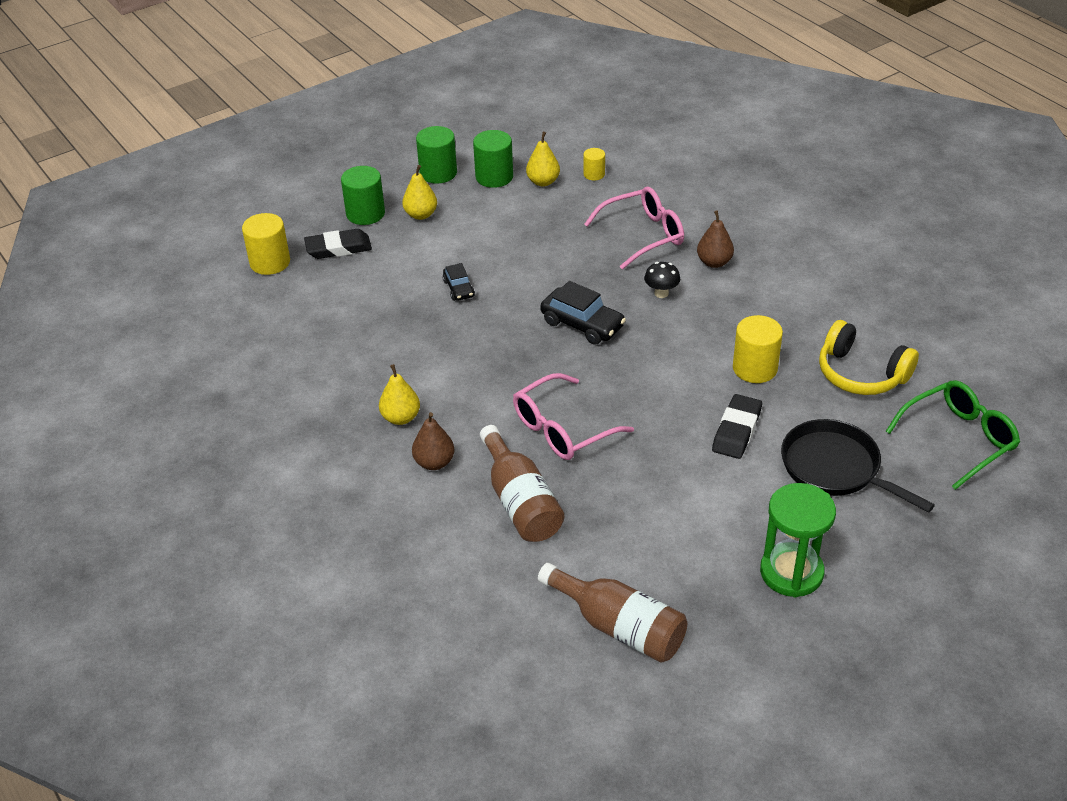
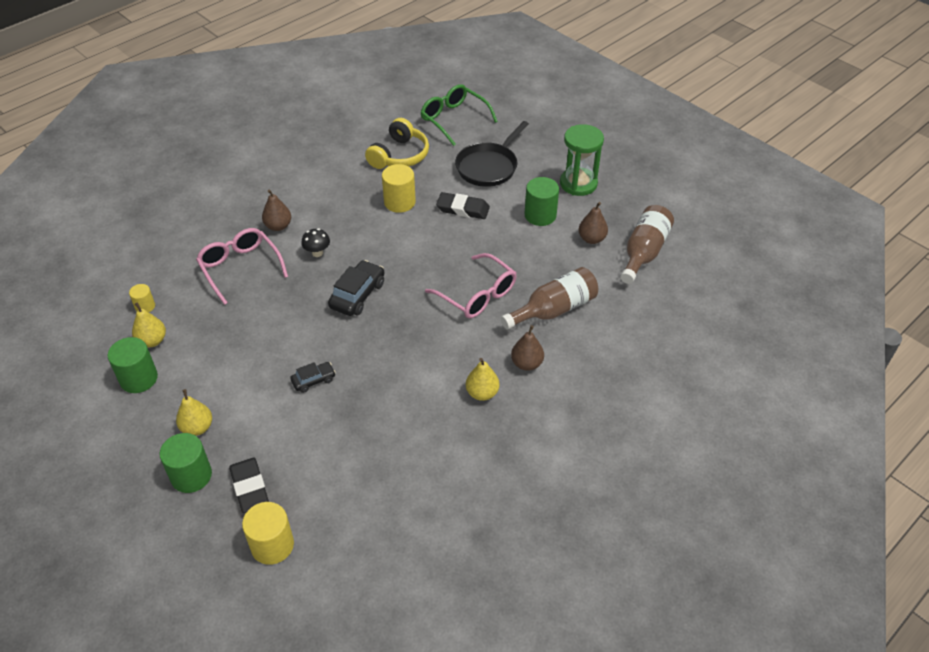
camera: 100 degrees left, 5 degrees up
green cylinder [416,126,457,184] -> green cylinder moved to [525,177,559,226]
none -> brown pear [579,202,608,244]

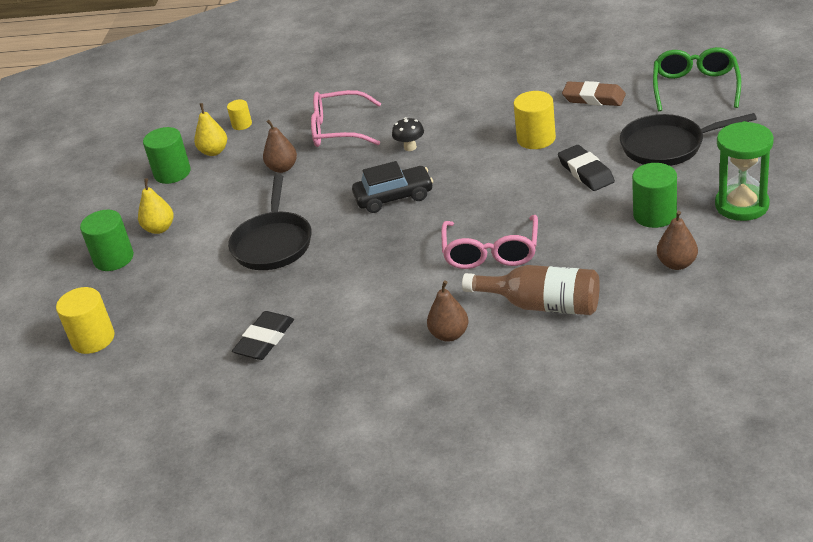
camera: 55 degrees right, 10 degrees down
pink glasses [196,228,288,305] -> pink glasses turned 105 degrees counterclockwise [311,90,381,147]
black eraser [229,458,269,513] -> black eraser moved to [232,311,294,360]
brown pear [262,190,291,231] -> brown pear moved to [263,120,297,173]
black car [290,362,336,393] -> black pan [228,174,312,270]
yellow headphones [365,118,429,169] -> brown eraser [562,81,626,106]
yellow pear [466,358,500,401] -> none
brown bottle [620,205,674,284] -> none

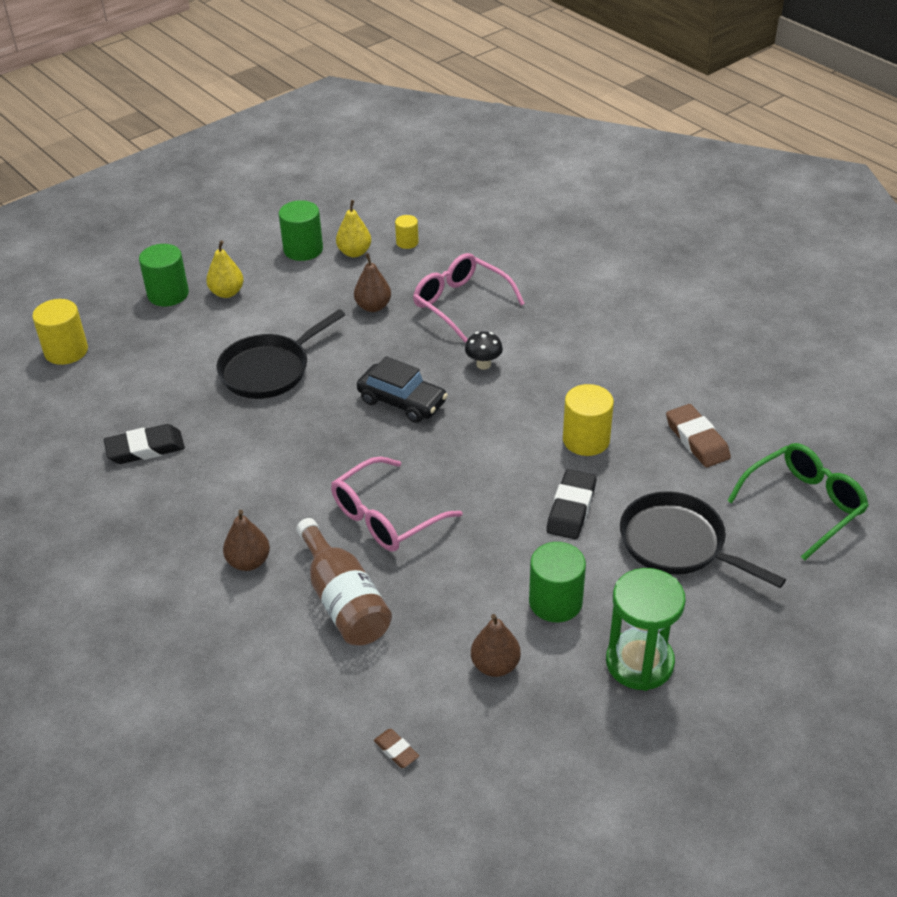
camera: 40 degrees right, 5 degrees up
none -> brown eraser [374,729,419,768]

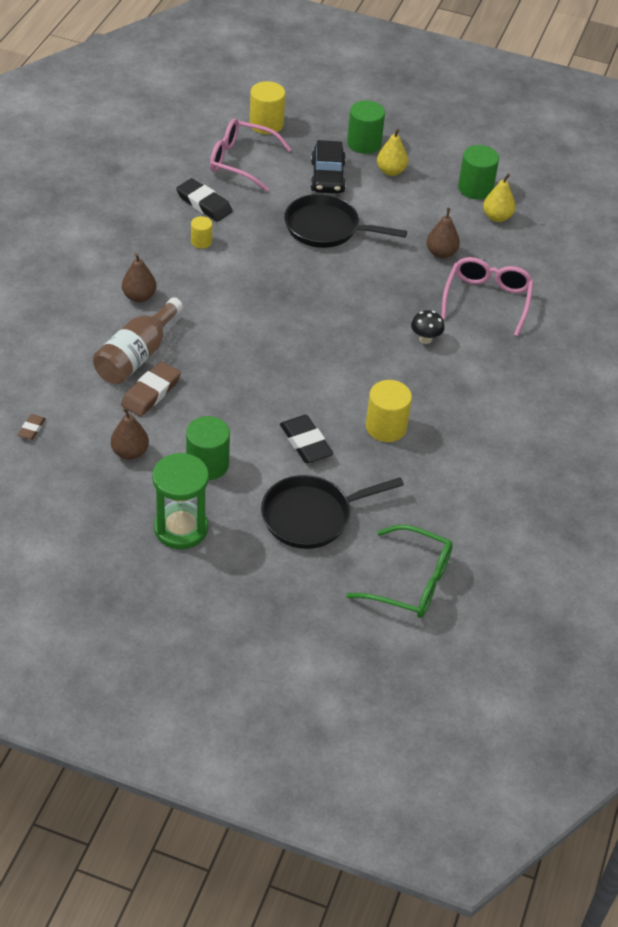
camera: 55 degrees right, 5 degrees up
pink glasses [331,456,462,551] -> pink glasses moved to [210,118,292,192]
black car [357,356,448,423] -> black car moved to [310,140,346,194]
yellow cylinder [395,215,419,249] -> yellow cylinder moved to [191,216,212,249]
black eraser [546,469,597,539] -> black eraser turned 75 degrees clockwise [280,415,333,463]
black pan [620,491,786,588] -> black pan turned 120 degrees counterclockwise [261,475,404,549]
brown eraser [666,404,731,467] -> brown eraser moved to [121,361,181,417]

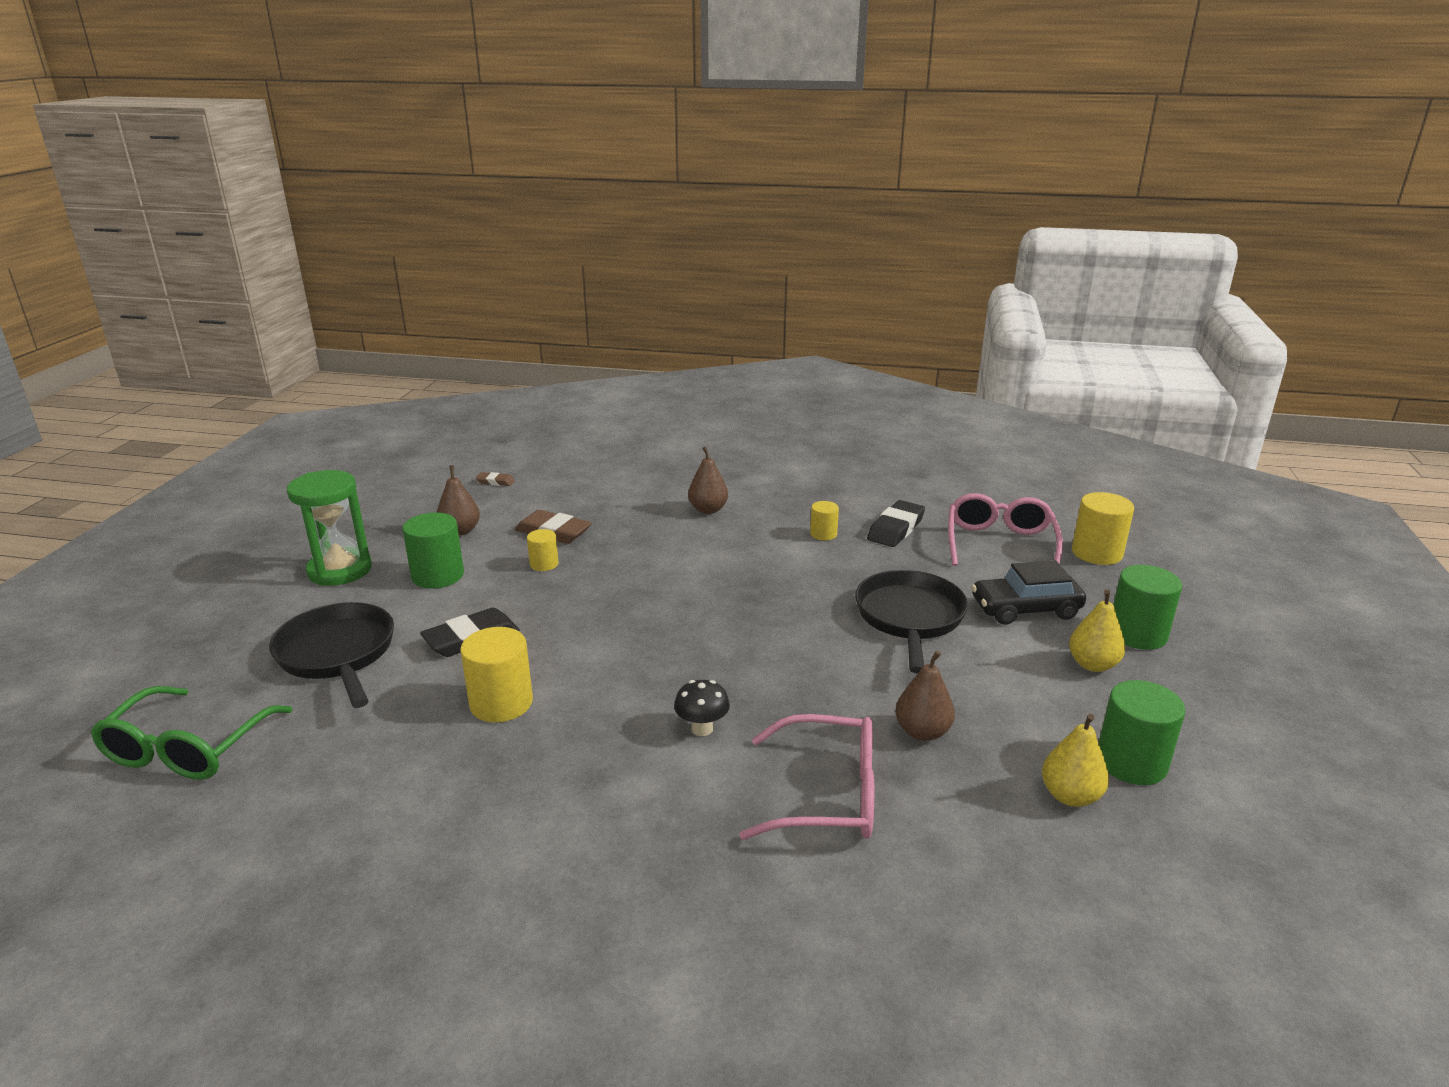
camera: 85 degrees right, 20 degrees down
brown bottle [93,297,183,384] -> none
none -> yellow cylinder [527,529,559,571]

